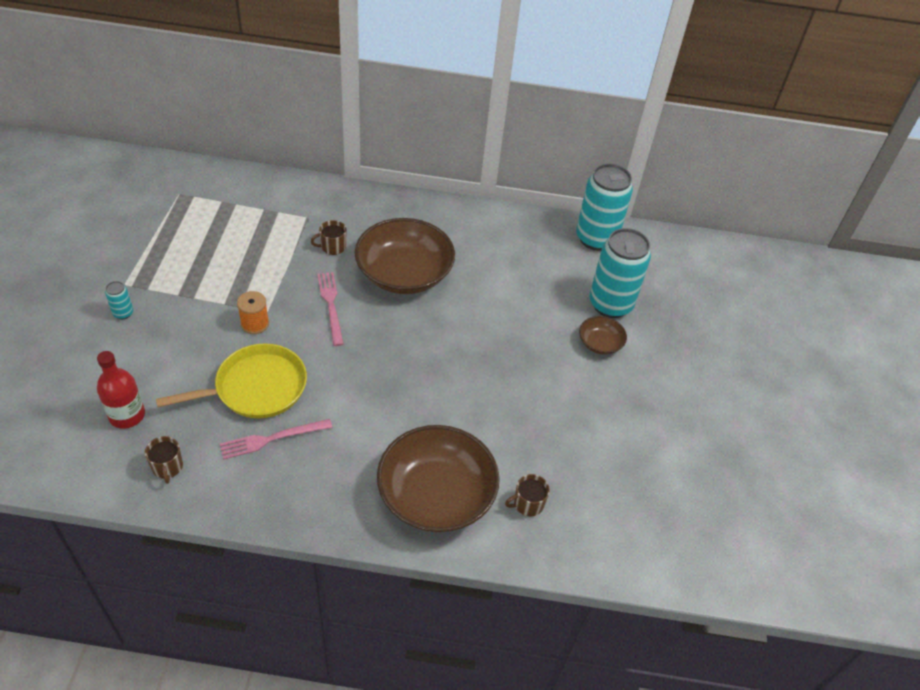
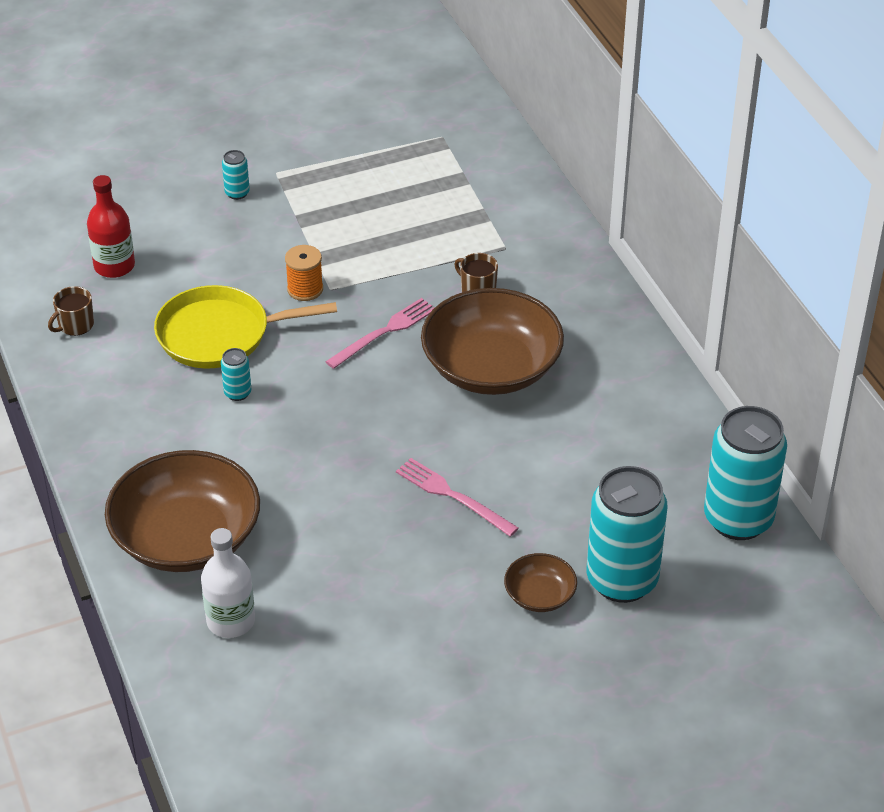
camera: 65 degrees right, 5 degrees down
yellow pan [156,343,307,418] -> yellow pan turned 135 degrees clockwise [154,285,337,369]
pink fork [220,419,332,460] -> pink fork moved to [396,458,519,537]
brown mug [505,474,550,516] -> white bottle [201,528,255,638]
none -> turquoise can [221,348,251,401]

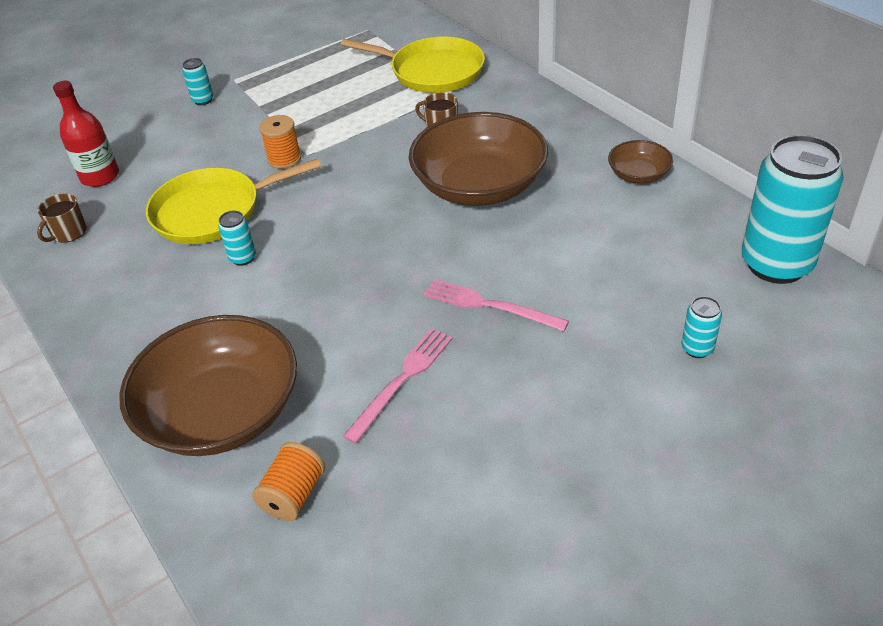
camera: 10 degrees left, 0 degrees up
white bottle [201,528,255,638] -> orange spool [252,442,325,521]
pink fork [325,298,435,369] -> pink fork moved to [343,328,453,444]
brown bowl [504,553,577,612] -> brown bowl moved to [608,140,673,184]
turquoise can [587,466,667,603] -> turquoise can [681,296,722,358], size x0.42
none -> yellow pan [341,37,485,93]

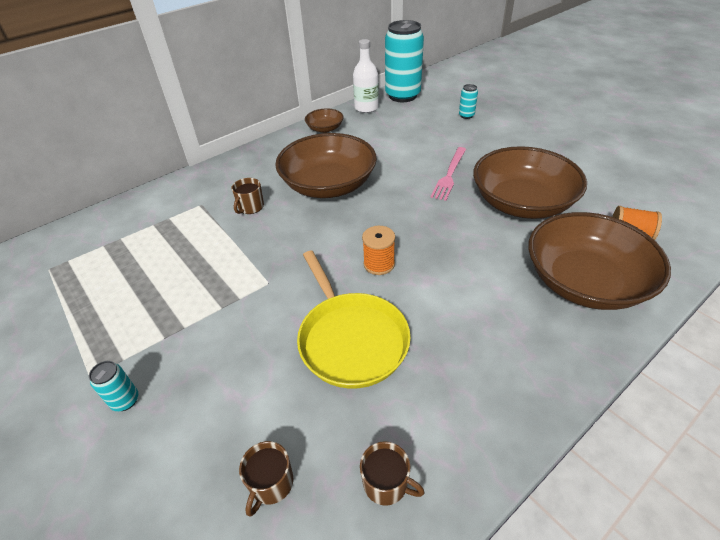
camera: 95 degrees left, 0 degrees up
red bottle [53,81,119,187] -> brown mug [239,441,293,517]
turquoise can [218,210,256,266] -> none
orange spool [259,115,301,169] -> orange spool moved to [362,226,395,275]
yellow pan [341,37,485,93] -> none
pink fork [343,328,453,444] -> brown bowl [473,146,587,219]
none -> white bottle [353,39,379,113]

